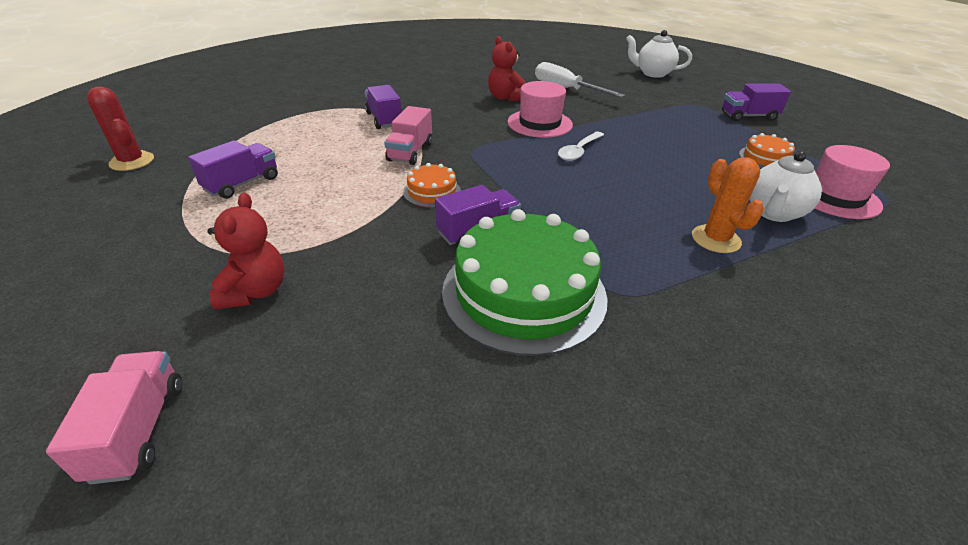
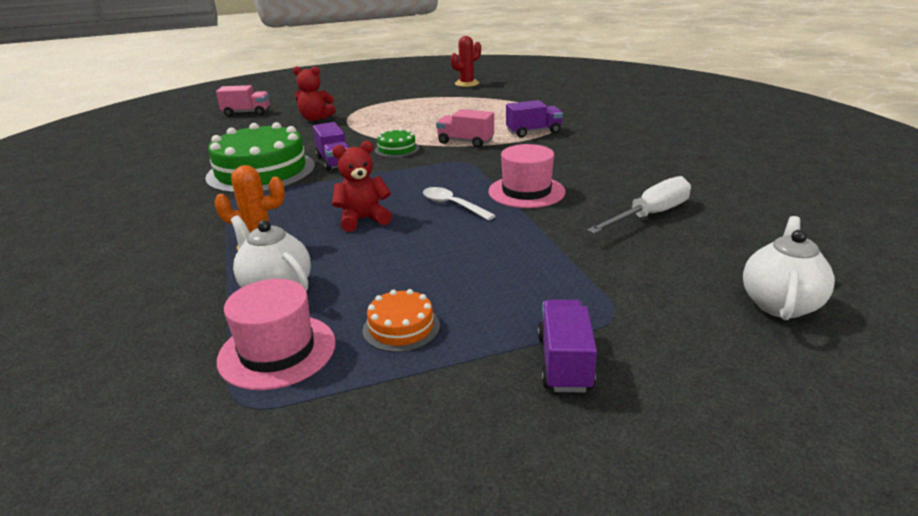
camera: 100 degrees right, 10 degrees down
purple truck [188,140,278,199] -> none
orange cake [403,163,461,208] -> green cake [375,128,420,158]
red teddy bear [488,36,525,102] -> red teddy bear moved to [332,141,392,232]

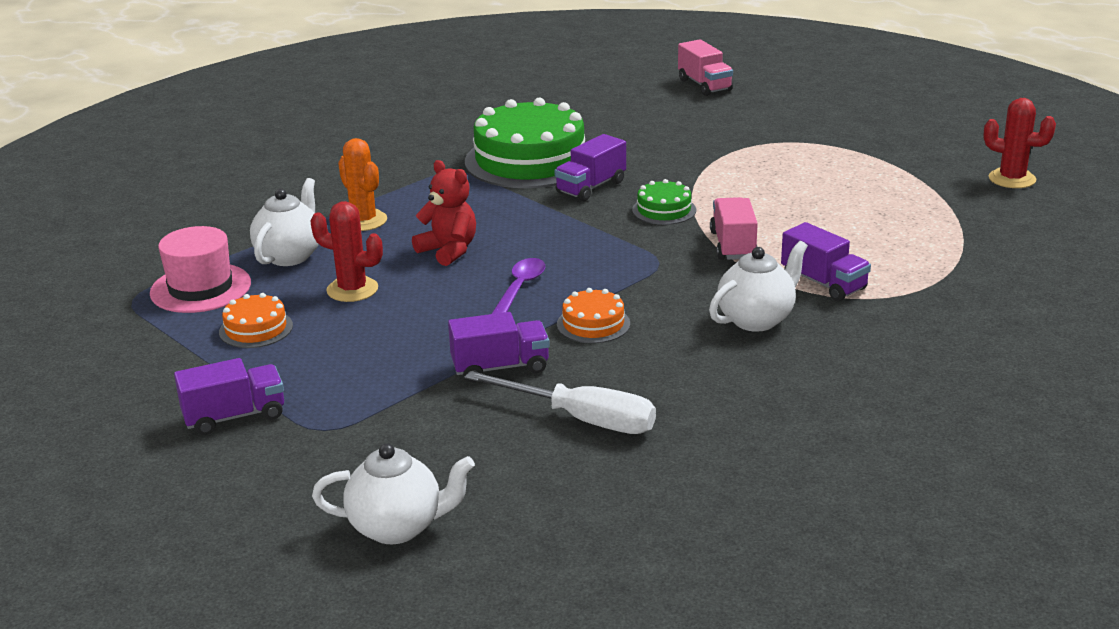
camera: 65 degrees right, 0 degrees up
red teddy bear [293,66,336,121] -> none
white spoon [423,187,496,220] -> purple spoon [492,258,545,314]
pink hat [488,144,566,208] -> orange cake [557,288,630,343]
none -> red cactus [310,201,383,302]
none -> purple truck [448,312,550,382]
none -> white teapot [709,241,808,332]

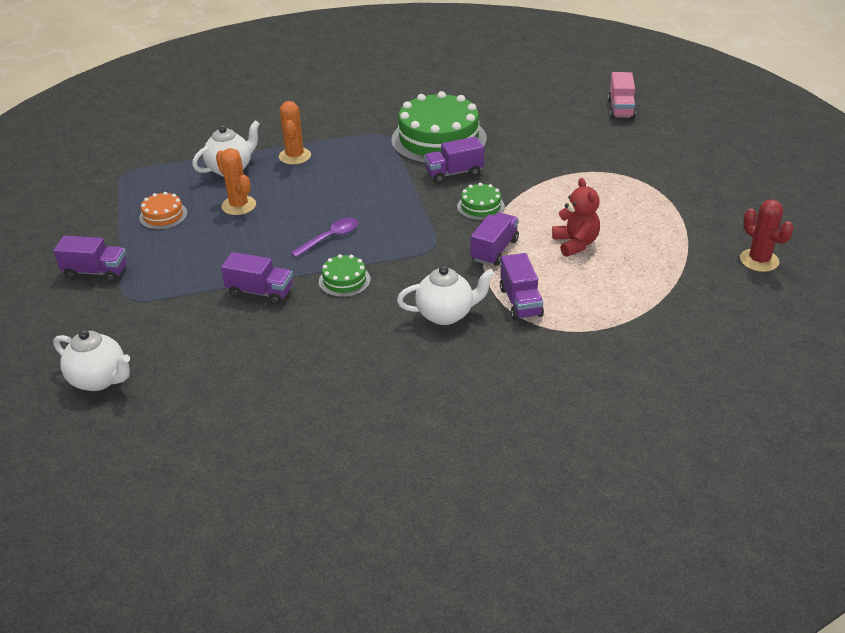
camera: 30 degrees right, 10 degrees up
pink hat [150,226,251,313] -> none
red cactus [310,201,383,302] -> orange cactus [216,148,256,215]
red teddy bear [412,160,476,266] -> red teddy bear moved to [552,178,600,257]
white screwdriver [464,371,656,434] -> none
orange cake [557,288,630,343] -> green cake [319,254,371,297]
pink truck [710,197,758,260] -> purple truck [471,212,519,266]

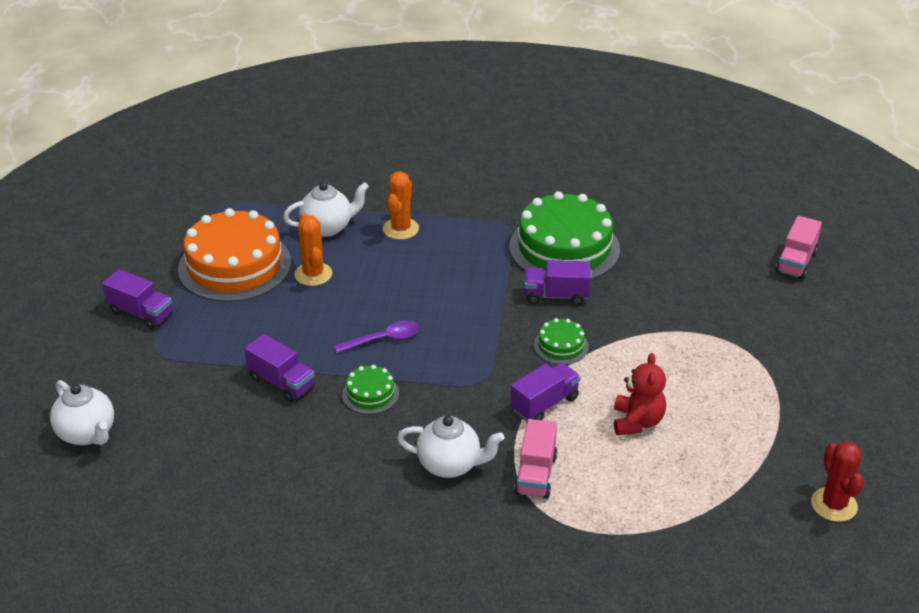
camera: 20 degrees right, 0 degrees up
orange cake [139,192,187,230] -> orange cake [178,208,291,302], size x2.21
purple truck [500,253,544,321] -> pink truck [514,419,557,499]

